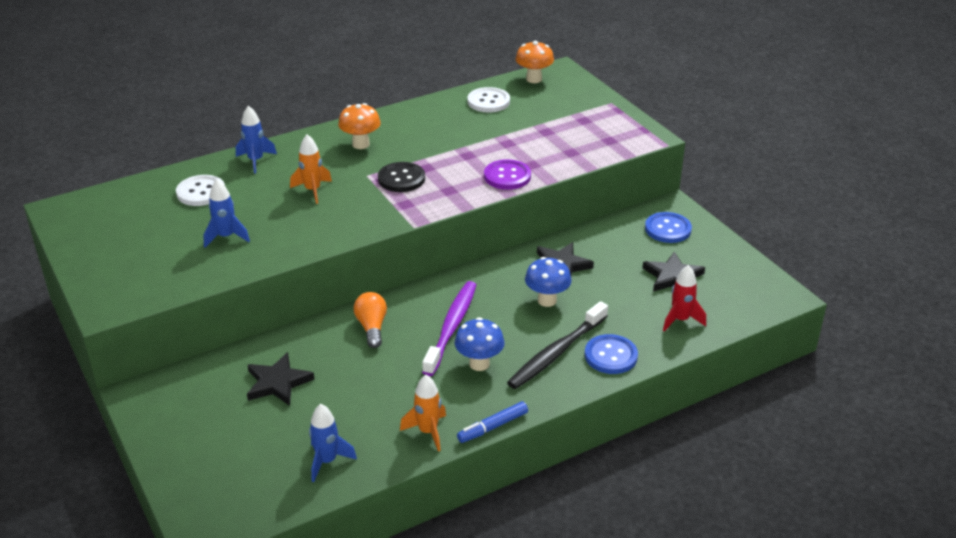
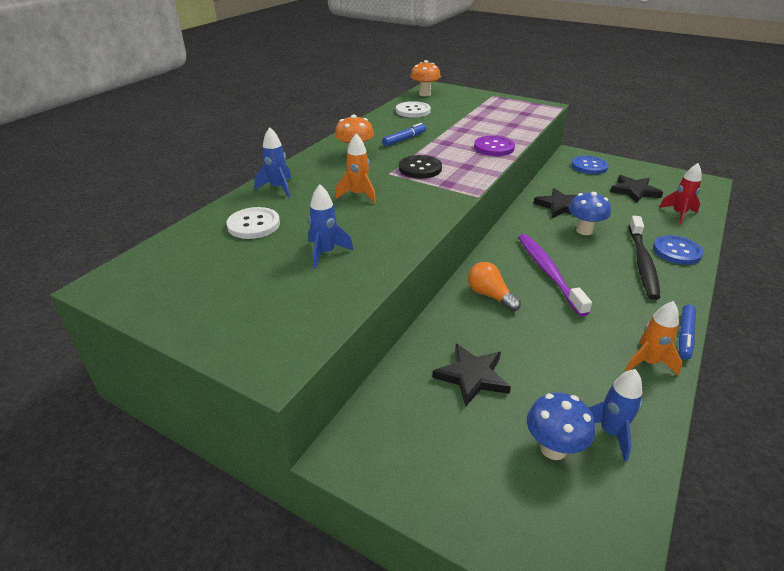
camera: 30 degrees left, 0 degrees up
blue mushroom [455,317,505,371] -> blue mushroom moved to [527,393,595,460]
none -> blue marker [382,123,426,146]

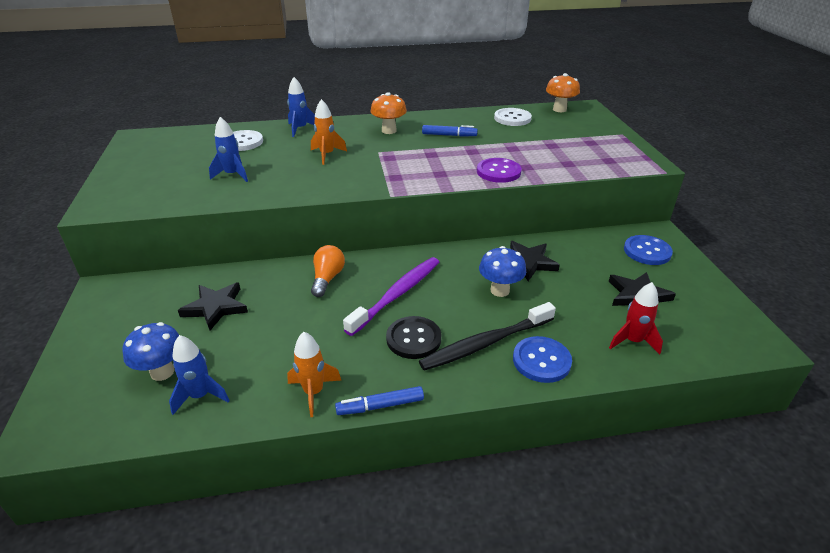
camera: 50 degrees right, 0 degrees up
black button [399,155,442,179] -> black button moved to [386,316,441,359]

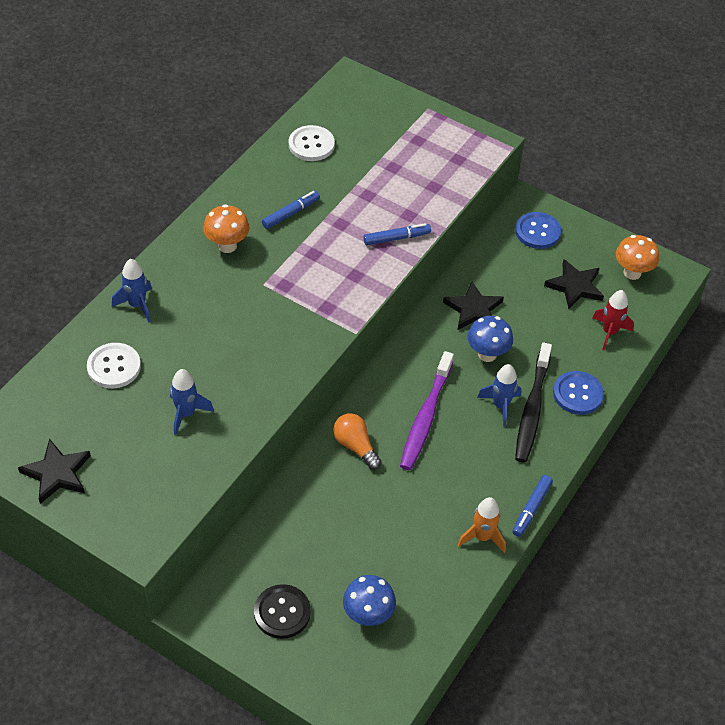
camera: 50 degrees left, 15 degrees up
blue rocket [169,335,230,415] -> blue rocket moved to [477,364,522,427]
black star [178,283,248,331] -> black star moved to [18,438,91,504]
orange rocket [311,99,347,165] -> none
purple toothbrush [343,257,439,336] -> purple toothbrush turned 150 degrees counterclockwise [400,351,454,470]
black button [386,316,441,359] -> black button moved to [254,584,311,639]
purple button [477,158,522,183] -> blue marker [363,223,431,245]
orange mushroom [546,73,580,112] -> orange mushroom moved to [616,235,659,280]

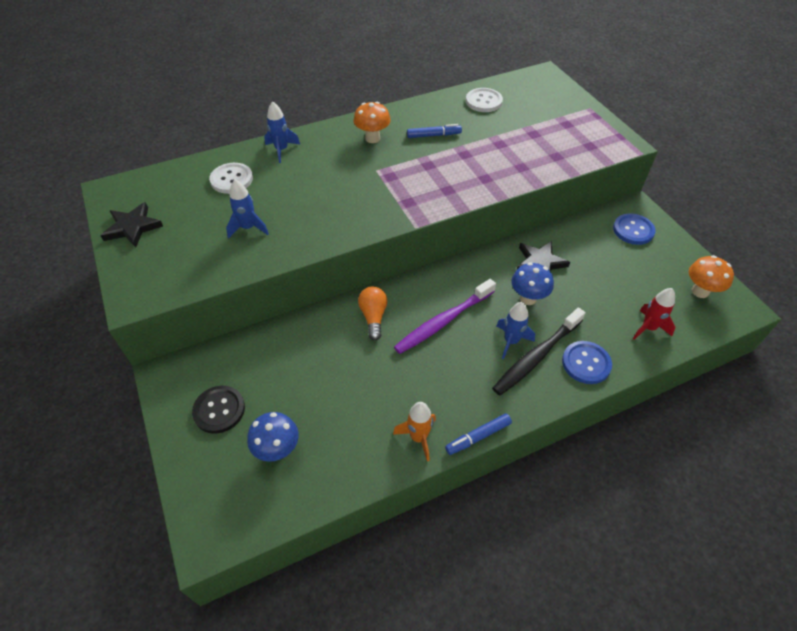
camera: 35 degrees right, 0 degrees up
blue marker [363,223,431,245] -> none
black star [544,259,604,309] -> none

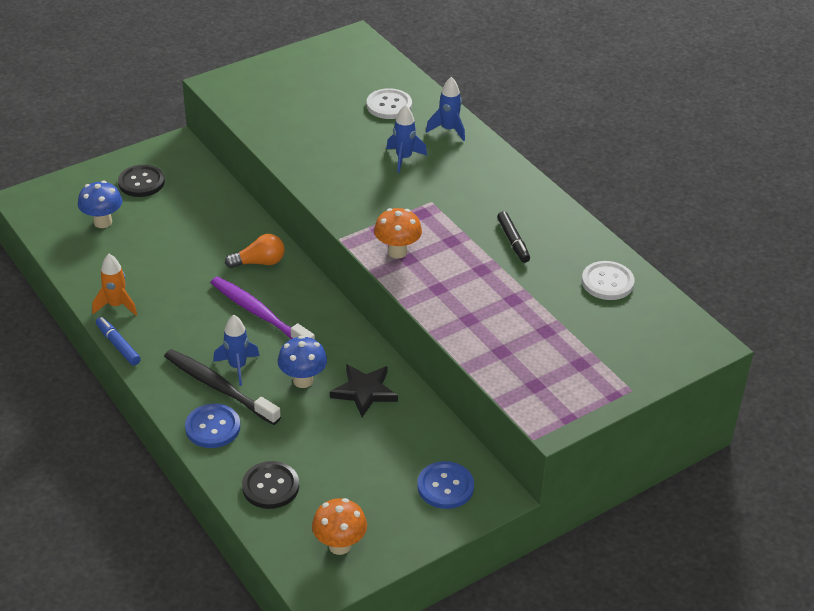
camera: 80 degrees right, 10 degrees down
black star [100,202,163,247] -> none
blue rocket [226,179,269,238] -> blue rocket moved to [386,105,427,173]
orange mushroom [354,102,391,143] -> orange mushroom moved to [374,208,422,259]
blue marker [407,124,462,138] -> black marker [497,211,530,263]
red rocket [633,288,675,340] -> black button [242,461,299,509]

